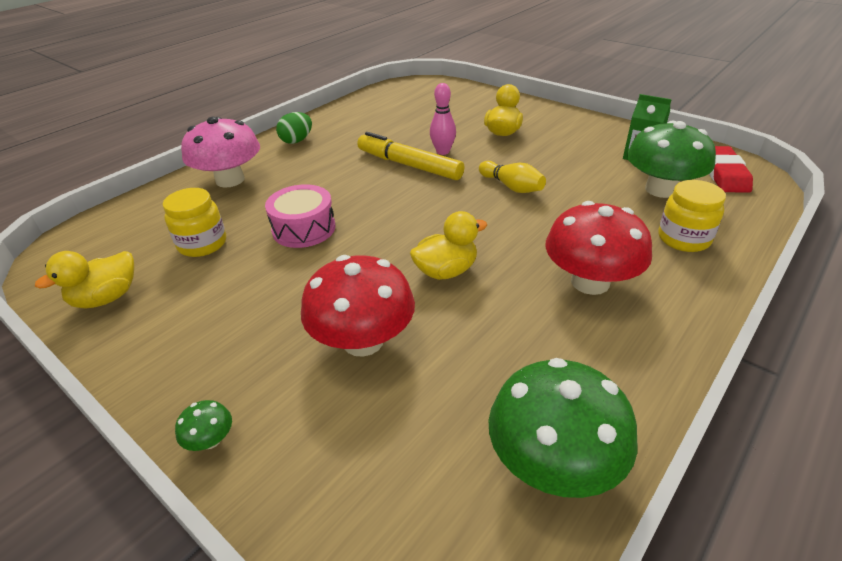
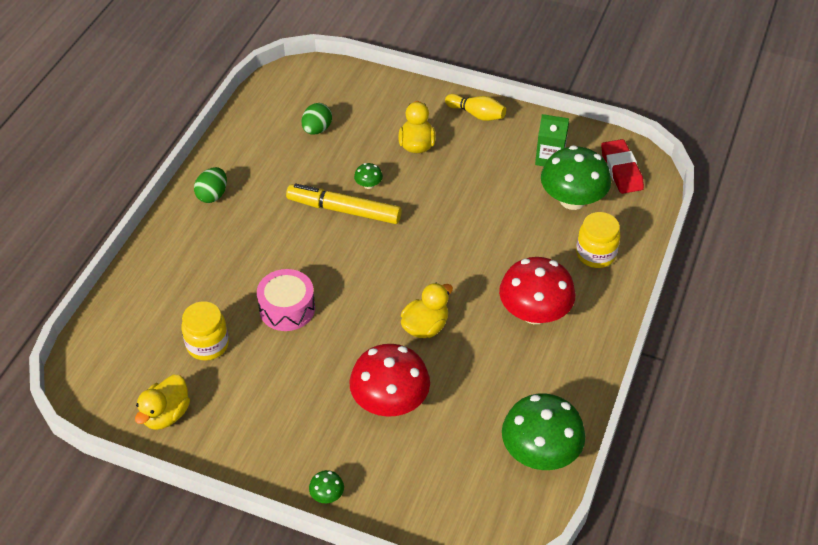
camera: 20 degrees left, 10 degrees up
pink mushroom [181,117,260,188] -> none
pink bowling pin [430,83,456,155] -> green mushroom [354,163,383,189]
yellow bowling pin [479,161,546,193] -> yellow bowling pin moved to [445,94,506,121]
none -> green egg [301,103,332,135]

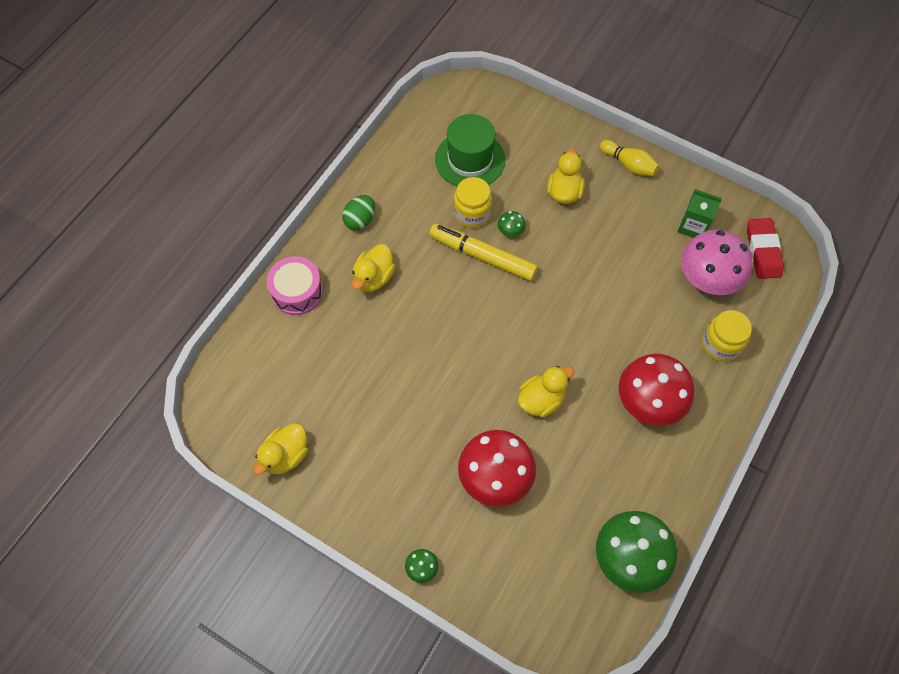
camera: 10 degrees right, 15 degrees up
yellow jar [181,301,229,360] -> yellow jar moved to [454,177,492,228]
pink drum [257,269,315,331] -> pink drum moved to [267,256,323,315]
green egg [301,103,332,135] -> green hat [435,114,505,187]
green mushroom [541,145,611,210] -> pink mushroom [681,230,752,295]
none -> yellow duck [352,244,395,292]

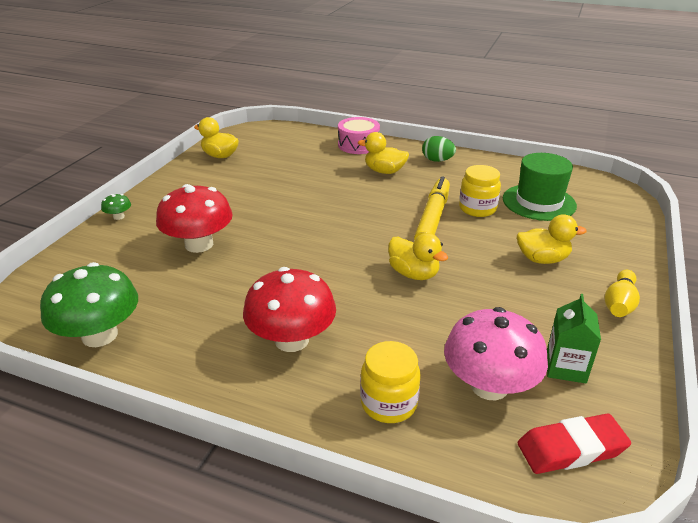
camera: 80 degrees right, 30 degrees down
green mushroom [498,211,526,237] -> none
yellow duck [518,366,574,418] -> yellow duck moved to [388,233,448,280]

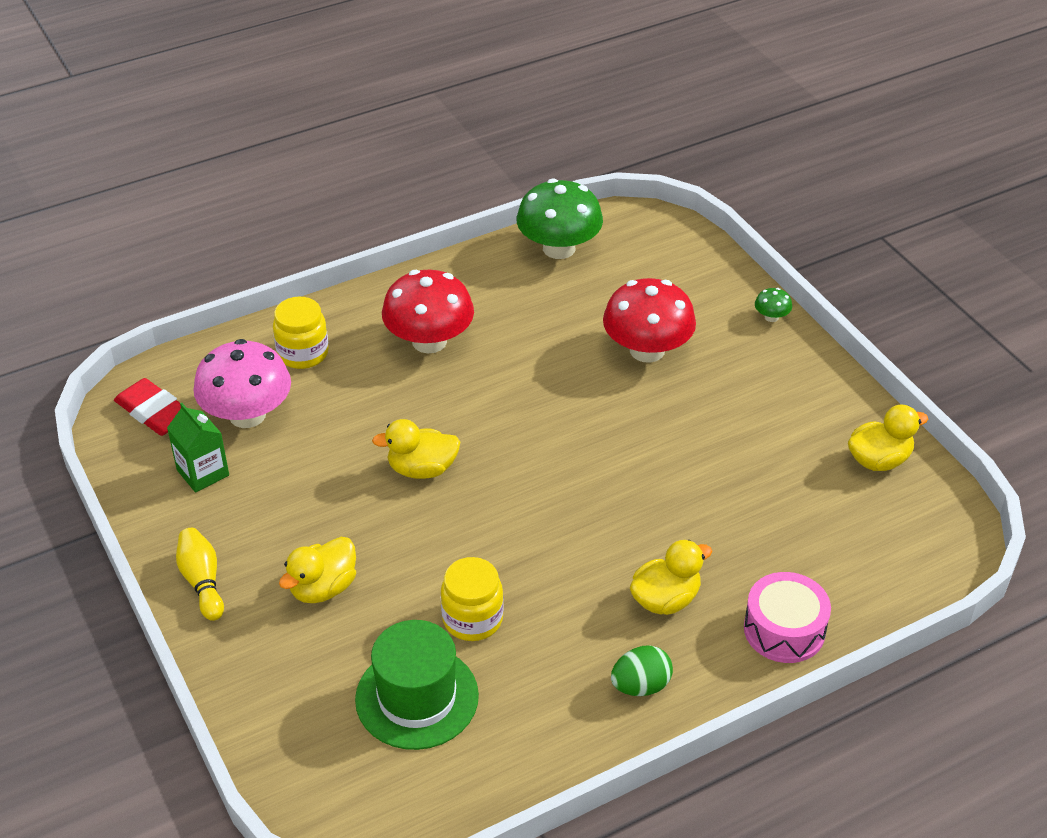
camera: 130 degrees right, 10 degrees up
yellow marker [414,176,450,240] -> none
red eraser [518,414,631,474] -> red eraser turned 75 degrees counterclockwise [114,378,181,436]

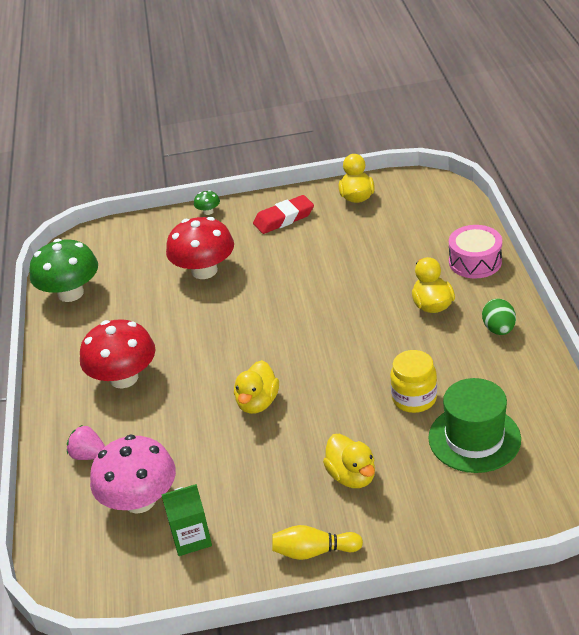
camera: 65 degrees left, 5 degrees down
red eraser [114,378,181,436] -> red eraser moved to [253,195,314,234]
yellow jar [273,297,329,369] -> pink strawberry [67,425,105,460]

